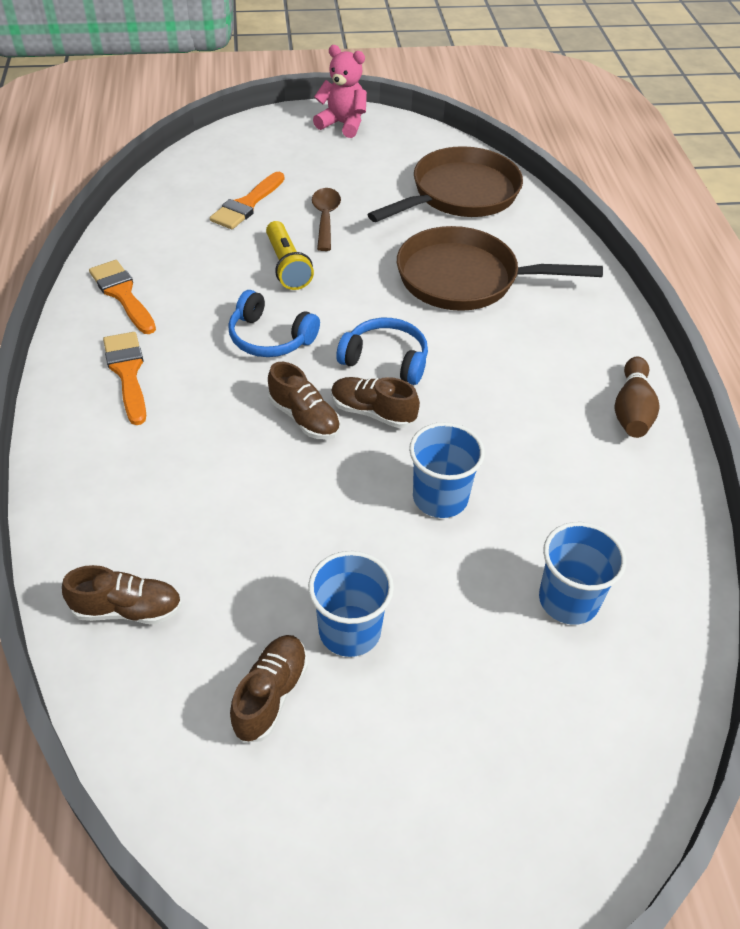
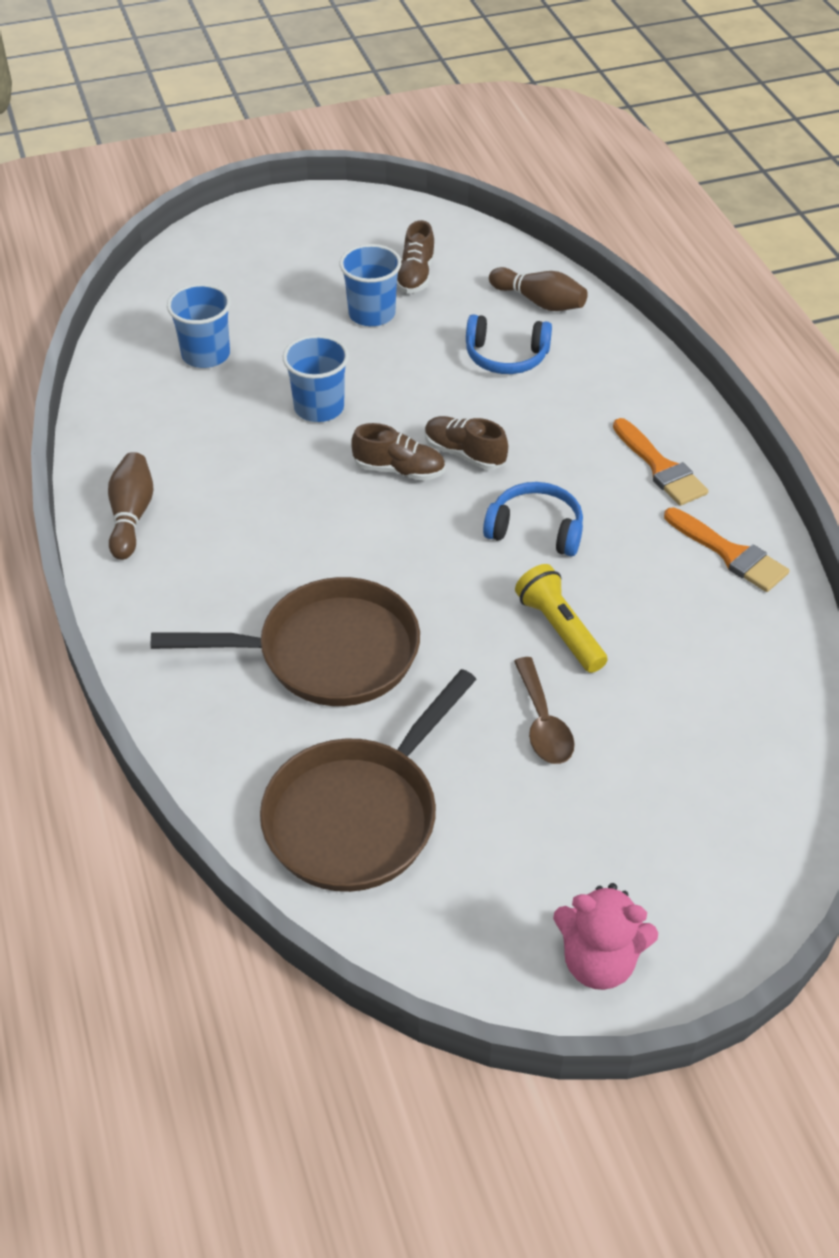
camera: 170 degrees right, 0 degrees up
brown shoe [62,565,182,624] -> brown bowling pin [489,267,588,311]
orange brush [210,172,284,229] -> none
blue headphones [336,318,428,385] -> blue headphones moved to [466,314,552,374]

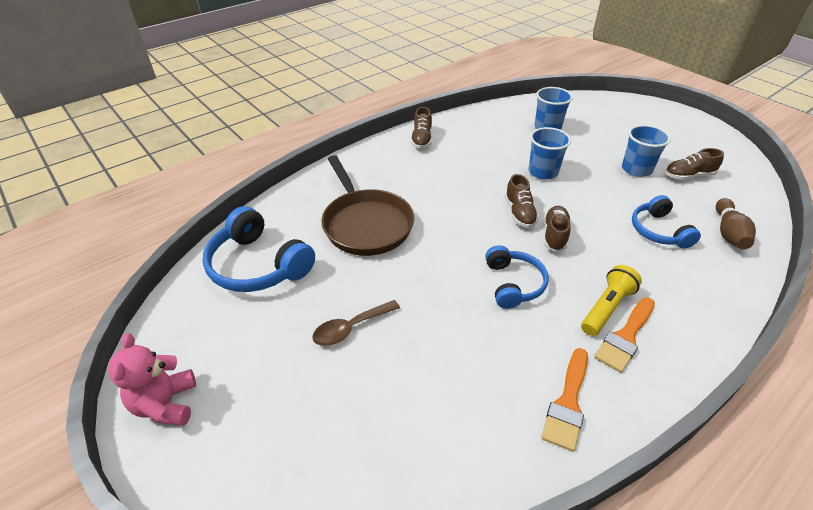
camera: 70 degrees right, 5 degrees down
brown bowling pin [108,452,154,560] -> brown shoe [411,107,432,149]
brown pan [260,669,477,892] -> blue headphones [203,206,315,292]
yellow flashlight [515,564,608,673] -> yellow flashlight moved to [581,265,642,336]

